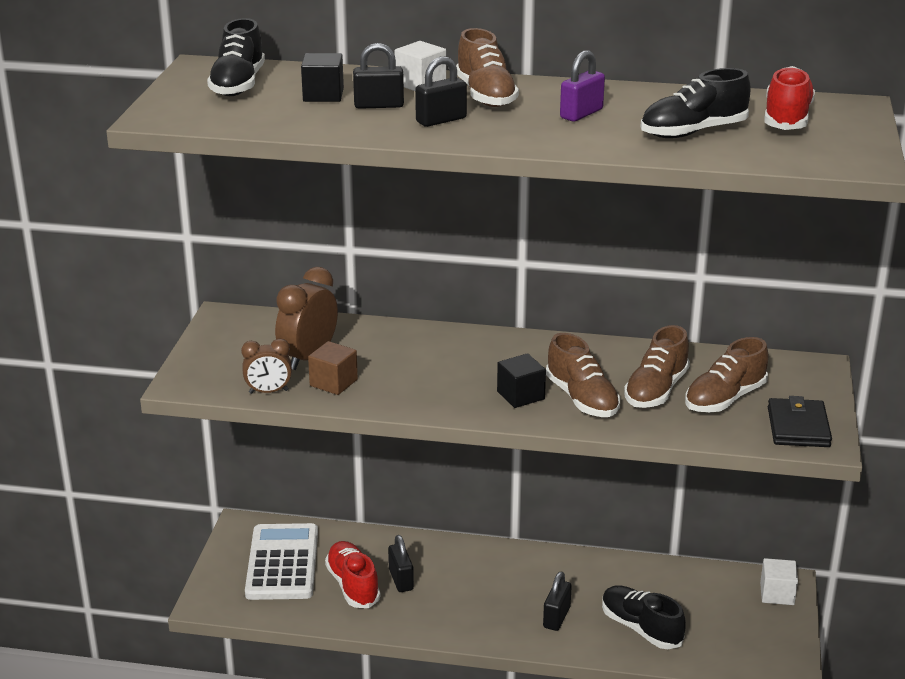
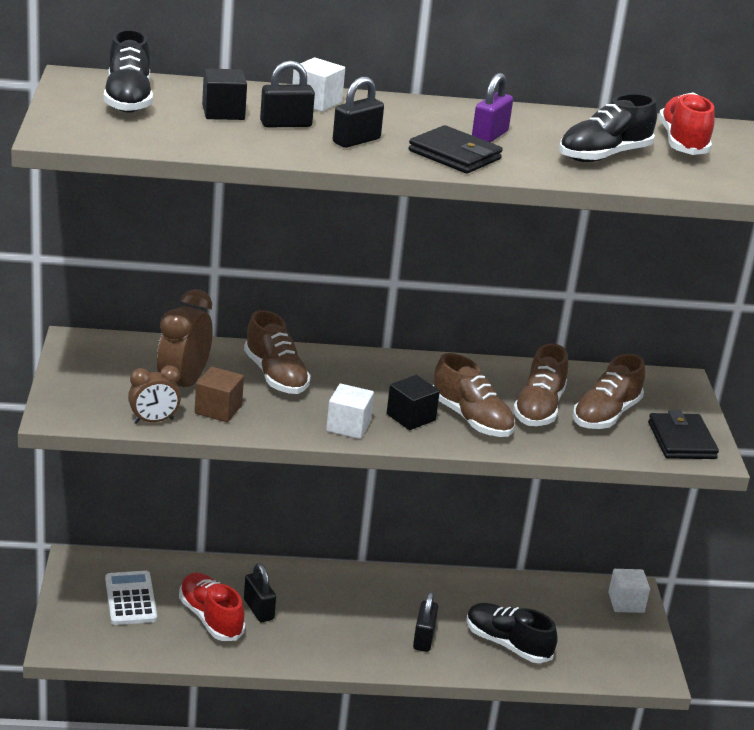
camera: 15 degrees left, 0 degrees up
white calculator [245,523,318,600] -> white calculator [105,571,157,625], size x0.65
brown shoe [456,28,519,107] -> brown shoe moved to [244,310,311,394]
none -> white cube [326,384,374,439]
none -> black wallet [409,125,503,174]

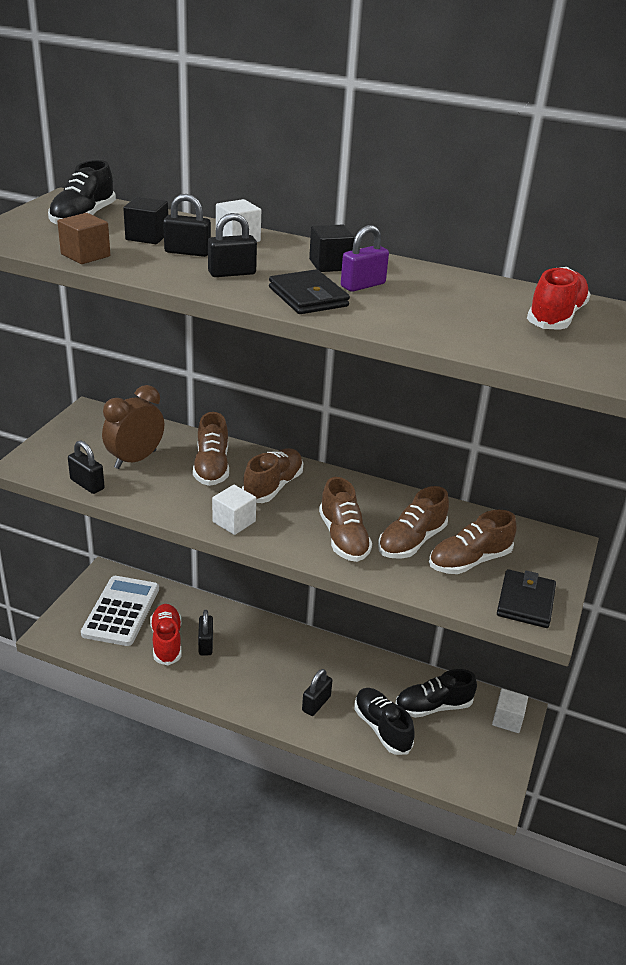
camera: 25 degrees right, 5 degrees up
white calculator [105,571,157,625] -> white calculator [81,576,159,646], size x1.53
brown clock [128,365,181,424] -> black padlock [68,440,105,494]
brown cube [195,367,244,422] -> brown cube moved to [57,213,110,264]
black cube [387,375,440,430] -> black cube moved to [309,225,355,272]
black shoe [559,93,657,162] -> black shoe moved to [395,669,477,718]
none -> brown shoe [242,448,303,503]

